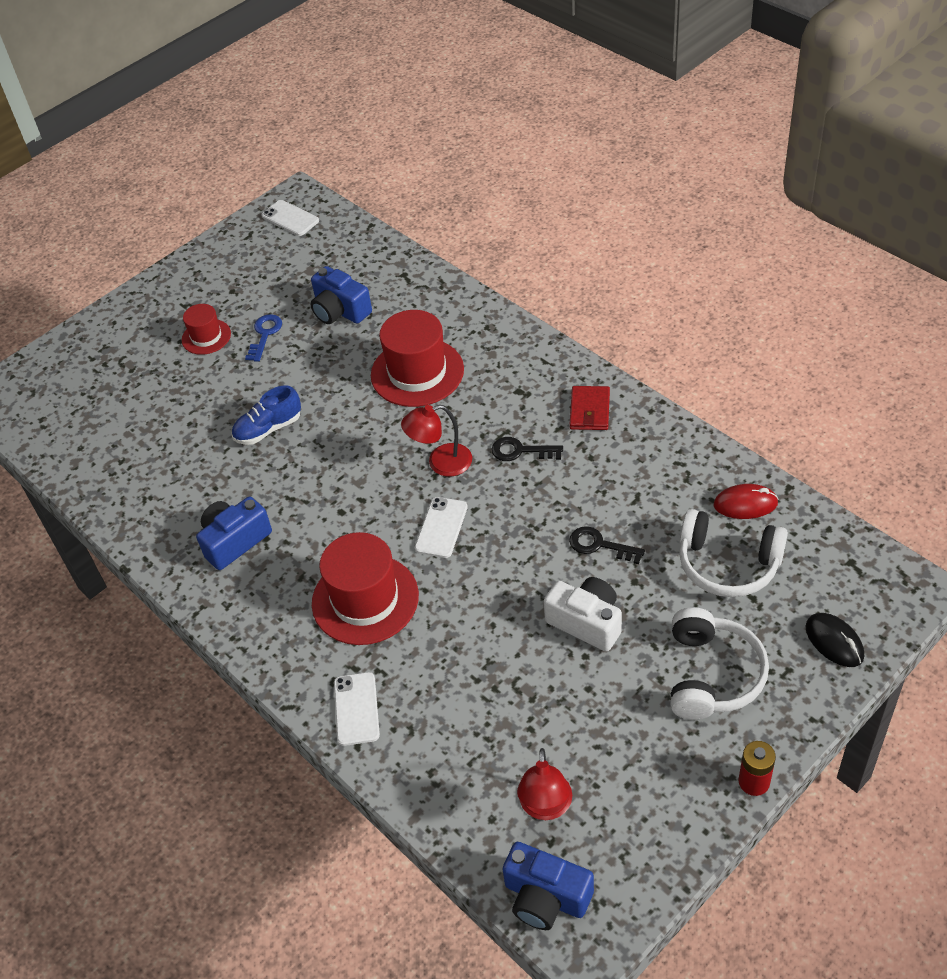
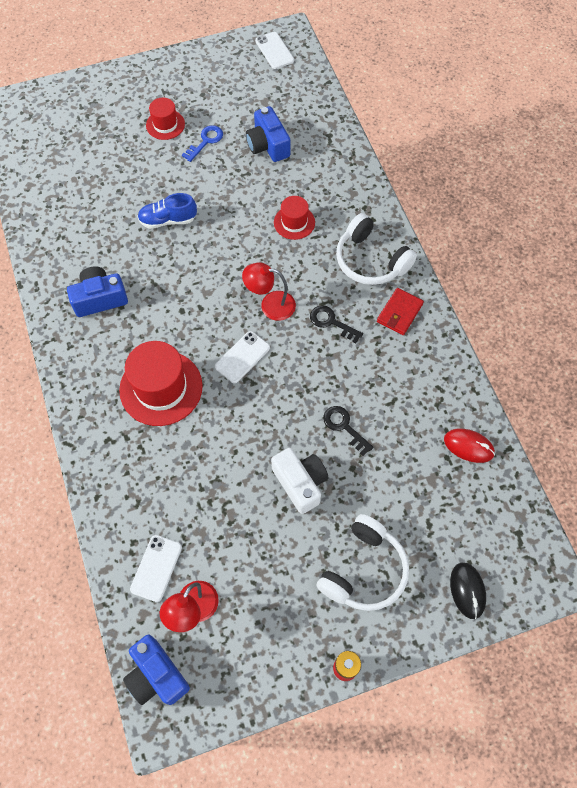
camera: 20 degrees right, 15 degrees up
white phone [334,672,380,746] -> white phone moved to [130,535,182,602]
red hat [371,310,464,407] -> red hat [274,196,315,240], size x0.55
white headphones [679,509,788,597] -> white headphones moved to [336,213,417,285]

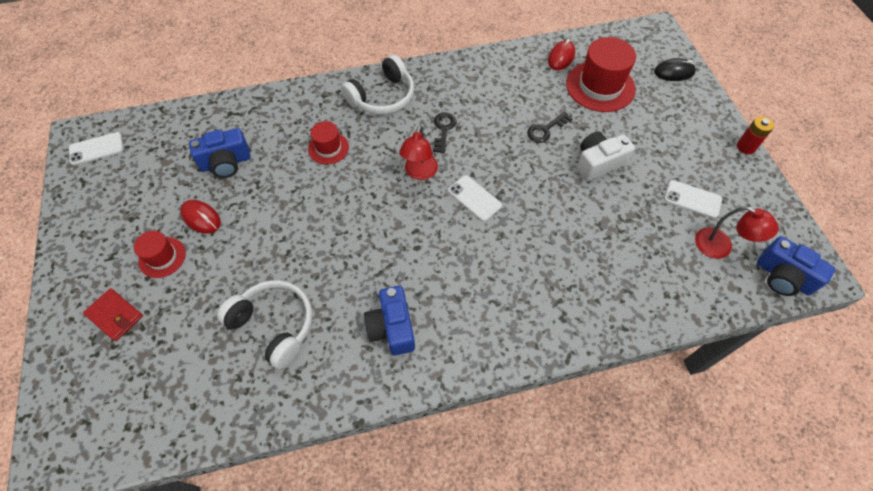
camera: 85 degrees left, 5 degrees down
red hat [119,341,203,426] -> red hat moved to [566,37,636,112]
blue camera [123,634,190,705] -> blue camera turned 75 degrees clockwise [757,236,835,296]
white phone [130,535,182,602] -> white phone moved to [664,180,722,218]
blue shoe [137,193,197,229] -> none
blue key [182,125,223,162] -> red mouse [180,200,221,234]
black key [310,305,363,343] -> black key turned 150 degrees clockwise [433,112,457,153]
white headphones [317,514,409,611] -> white headphones moved to [217,280,313,369]
red wallet [377,288,424,335] -> red wallet moved to [83,288,143,341]

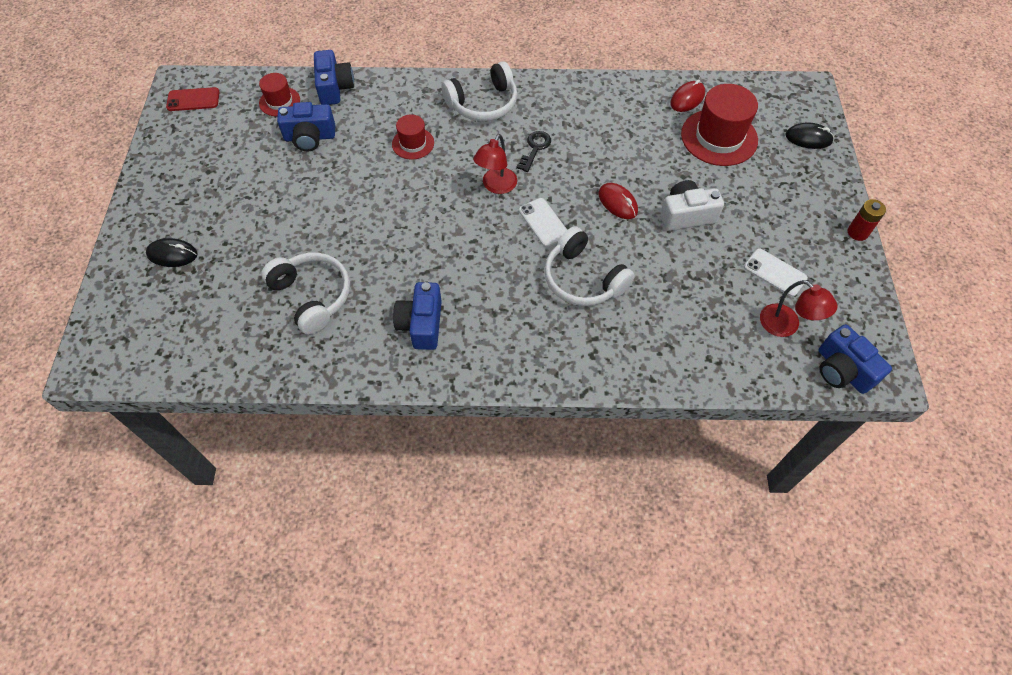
camera: 15 degrees right, 0 degrees up
white phone [69,132,123,165] -> red phone [166,87,220,111]
red wallet [83,288,143,341] -> black mouse [146,238,197,267]
red hat [134,231,186,278] -> red hat moved to [259,73,300,116]
red mouse [180,200,221,234] -> red mouse moved to [598,183,638,219]
black key [527,112,573,143] -> none
none -> blue camera [314,50,354,105]
none -> white headphones [544,226,635,306]

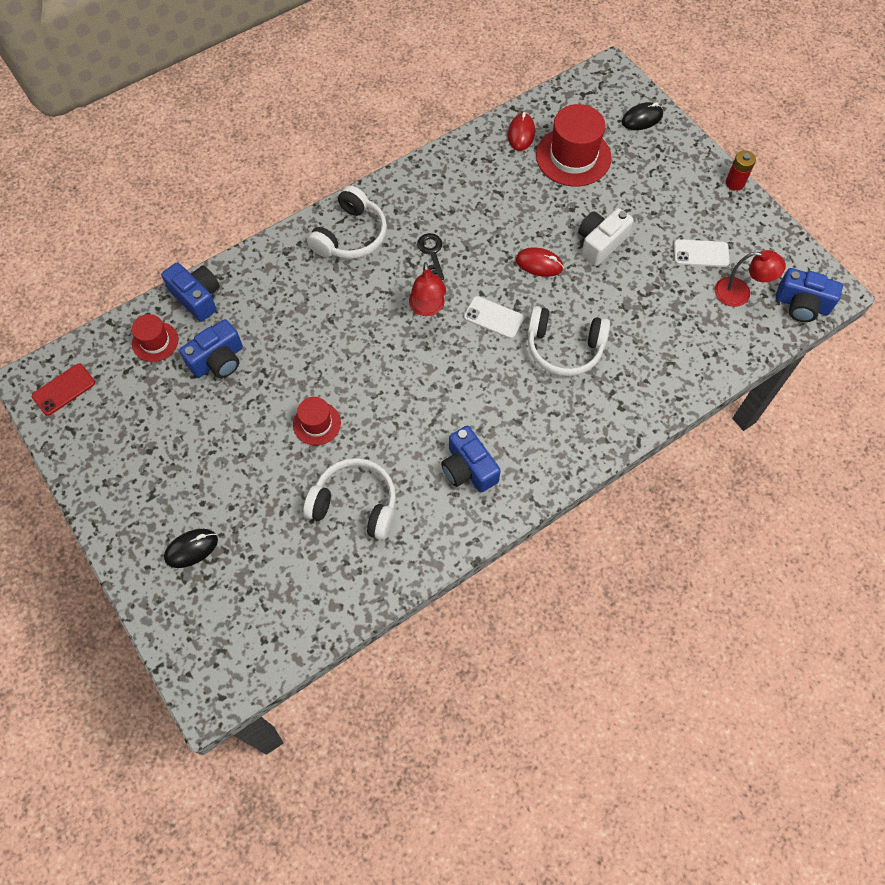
camera: 35 degrees left, 5 degrees up
red hat [392,114,434,160] -> red hat moved to [293,397,341,445]

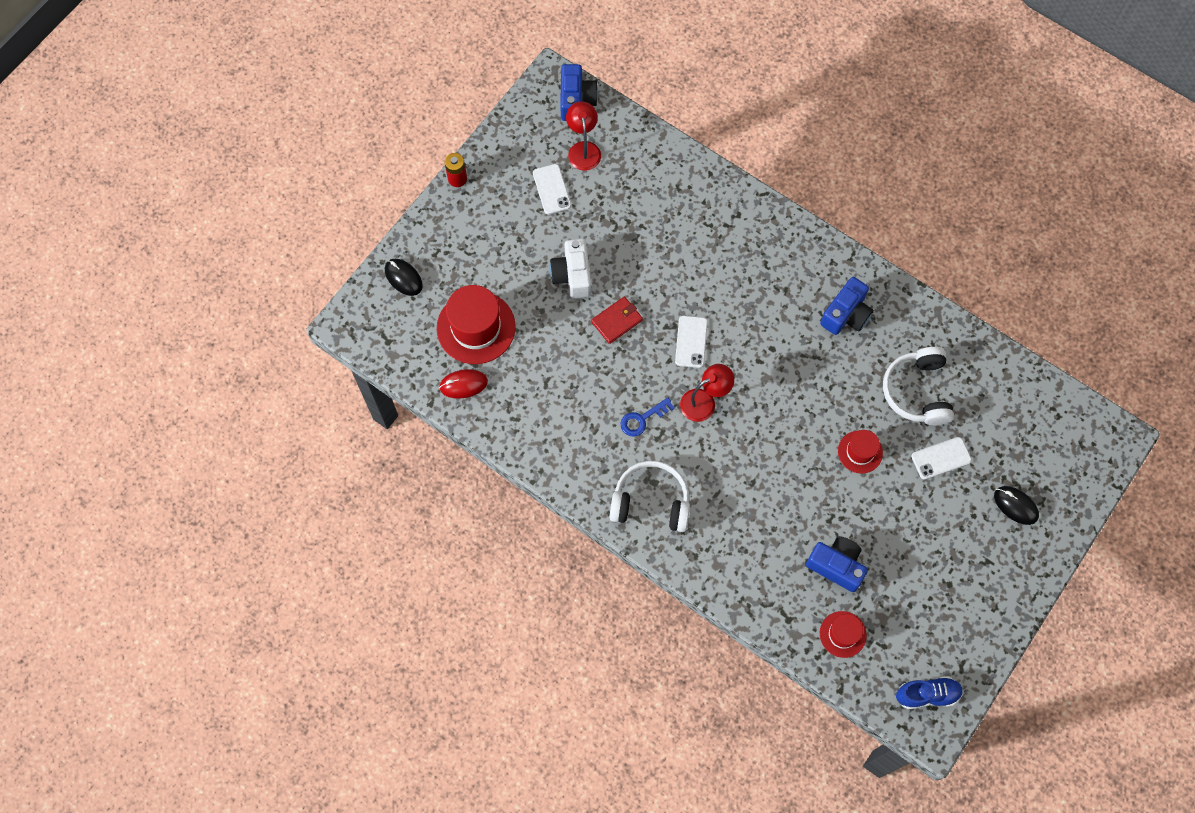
camera: 110 degrees left, 5 degrees up
red phone [32,364,95,416] -> blue shoe [896,676,963,709]
blue camera [161,262,220,322] -> none
black key [417,233,444,280] -> blue key [620,398,675,437]
red mouse [516,247,564,277] -> red wallet [591,297,643,344]
white headphones [528,306,610,376] -> none
white camera [578,208,634,266] -> white camera turned 60 degrees clockwise [550,239,591,298]
none -> white phone [911,437,972,480]

